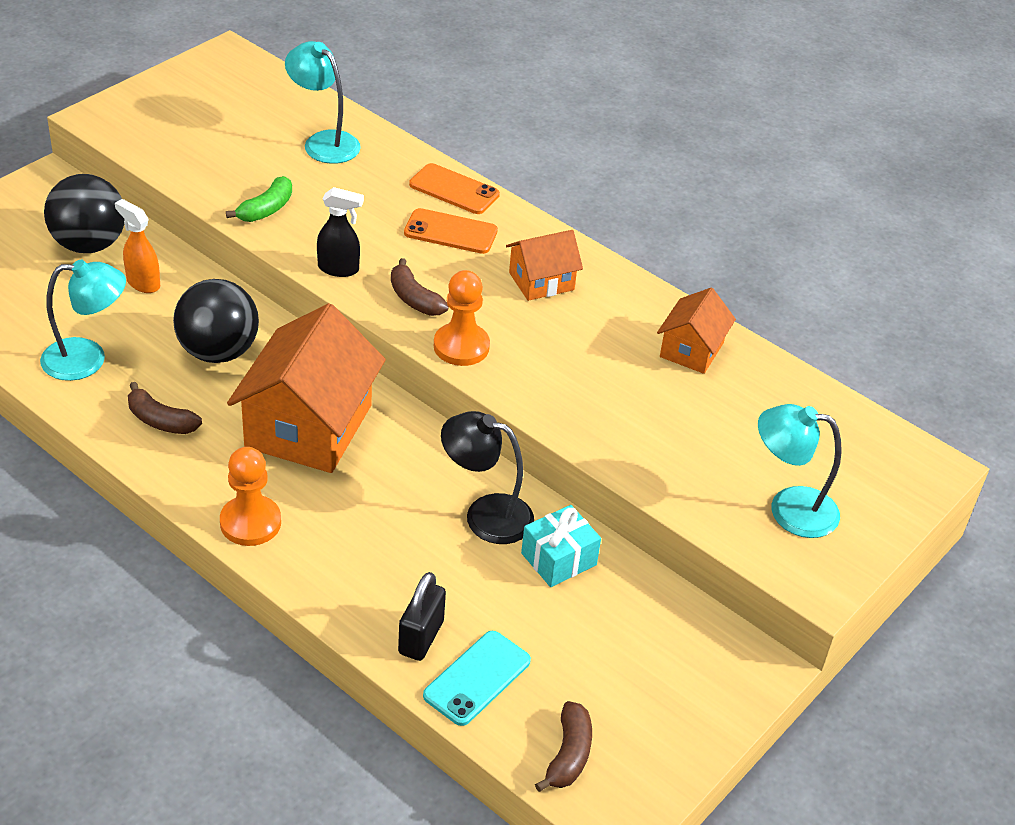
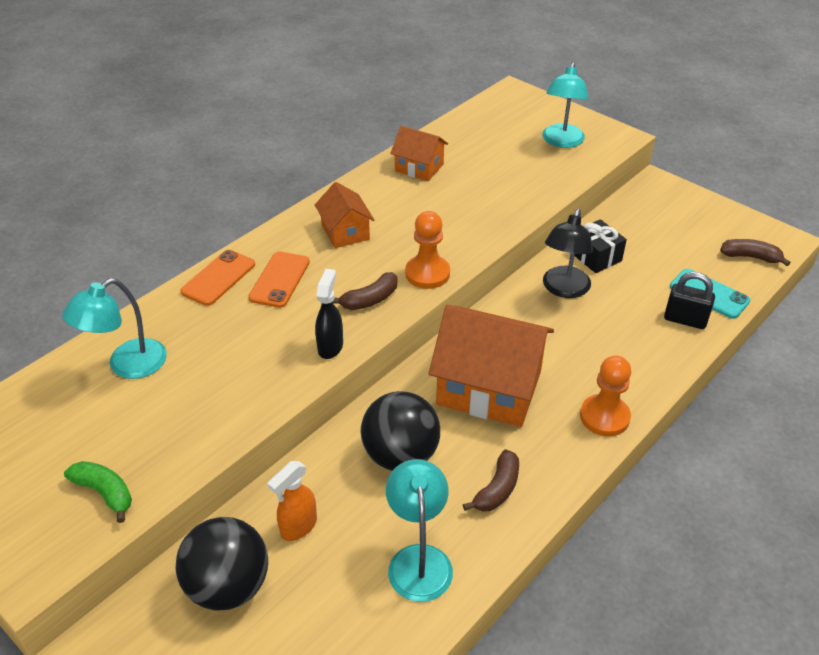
camera: 85 degrees left, 0 degrees up
green banana [226,176,292,222] -> green banana moved to [64,461,132,523]
turquoise gift [521,505,601,587] -> black gift [575,219,627,273]

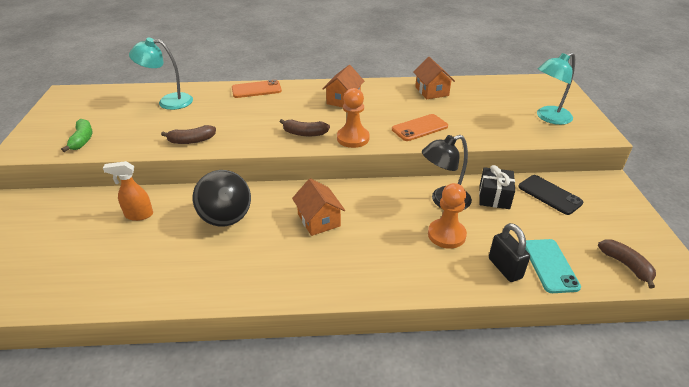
camera: 45 degrees right, 5 degrees down
black ball [176,517,268,611] -> none
orange phone [248,251,310,308] -> orange phone moved to [392,114,448,141]
black spray bottle [315,269,343,359] -> none
turquoise lamp [386,459,453,602] -> none
orange house [428,305,554,427] -> orange house [292,178,345,236], size x0.53
brown banana [463,449,519,512] -> brown banana moved to [161,125,216,144]
orange pawn [580,356,631,437] -> orange pawn moved to [428,183,467,249]
none -> black phone [518,175,584,215]

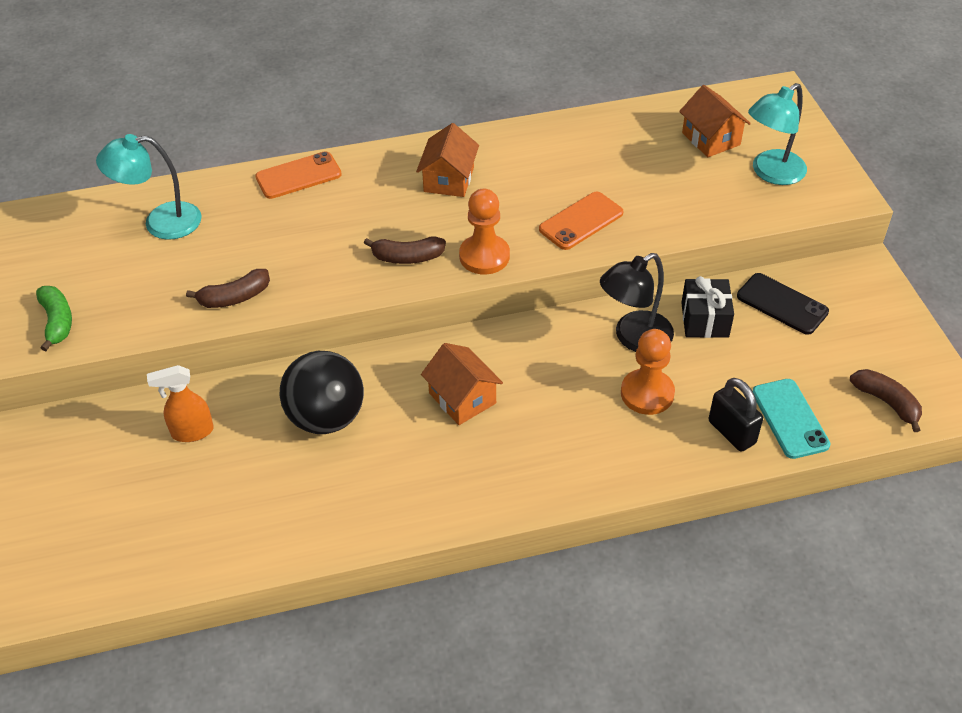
camera: 10 degrees left, 10 degrees up
orange house [413,57,455,99] -> orange house moved to [679,85,751,157]

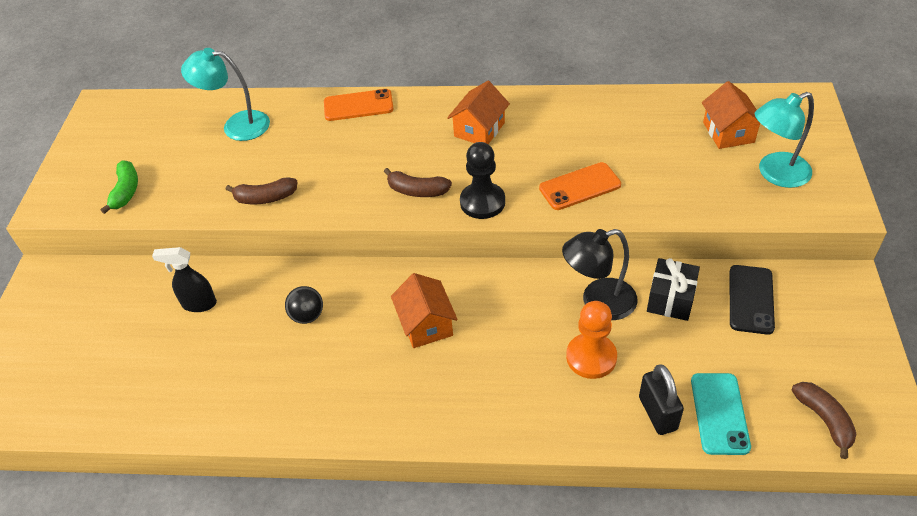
camera: 20 degrees right, 0 degrees up
orange spray bottle [147,365,214,442] -> black spray bottle [152,247,217,312]
black ball [280,351,364,434] -> black ball [285,286,323,324], size x0.52
orange pawn [459,189,510,274] -> black pawn [460,142,505,219]
black phone [737,273,829,335] -> black phone turned 45 degrees clockwise [729,265,775,335]

